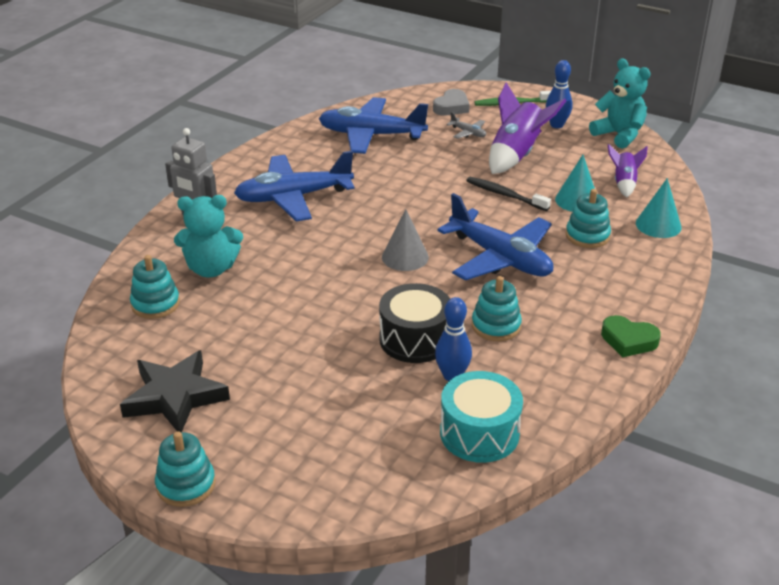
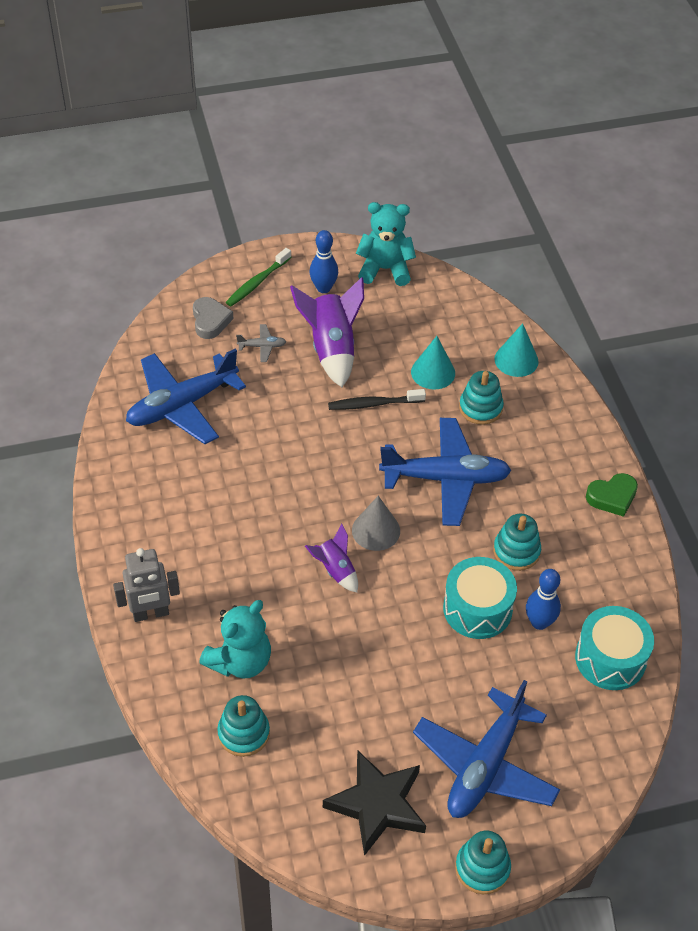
camera: 45 degrees left, 15 degrees up
blue plane [234,151,355,221] -> blue plane moved to [413,680,560,818]
black drum [379,283,450,363] -> turquoise drum [443,557,517,639]
purple rocket [608,144,648,197] -> purple rocket moved to [305,523,358,593]

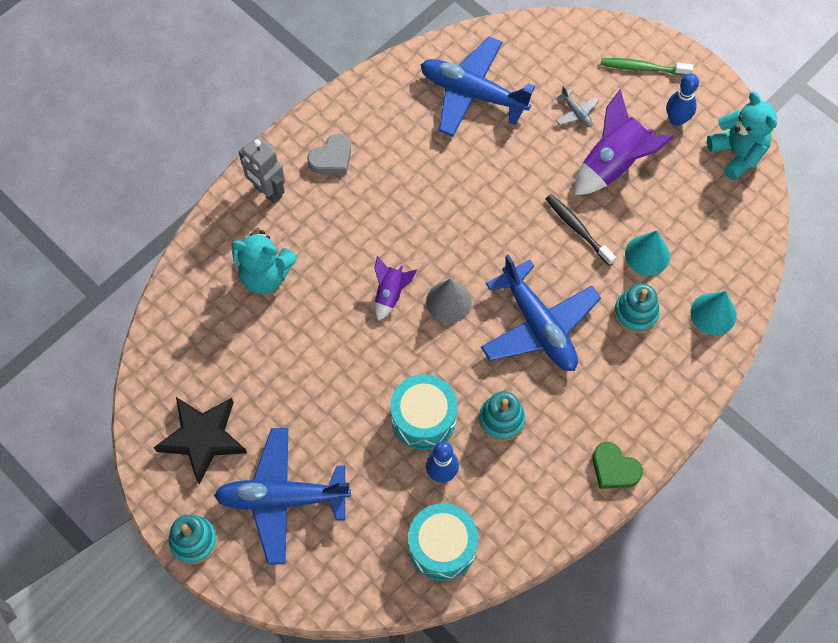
camera: 60 degrees right, 15 degrees up
grey heart [193,297,234,339] -> grey heart moved to [307,134,351,174]
turquoise stacking toy [217,695,270,757] -> none

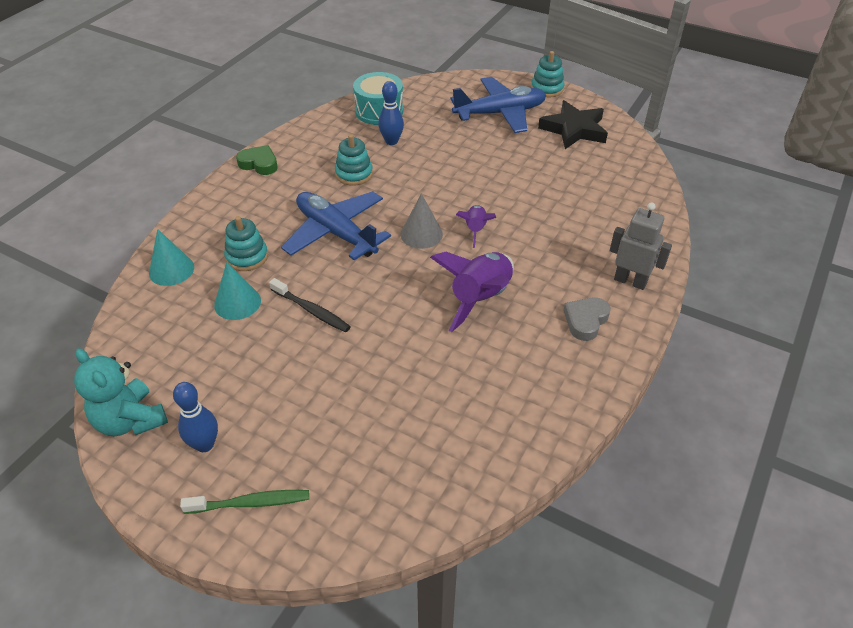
camera: 165 degrees right, 20 degrees down
turquoise teddy bear [231,230,297,294] -> none
turquoise drum [390,374,457,450] -> none
blue plane [421,37,535,137] -> none
grey plane [556,86,599,127] -> none
purple rocket [574,89,674,195] -> purple rocket moved to [430,252,514,332]

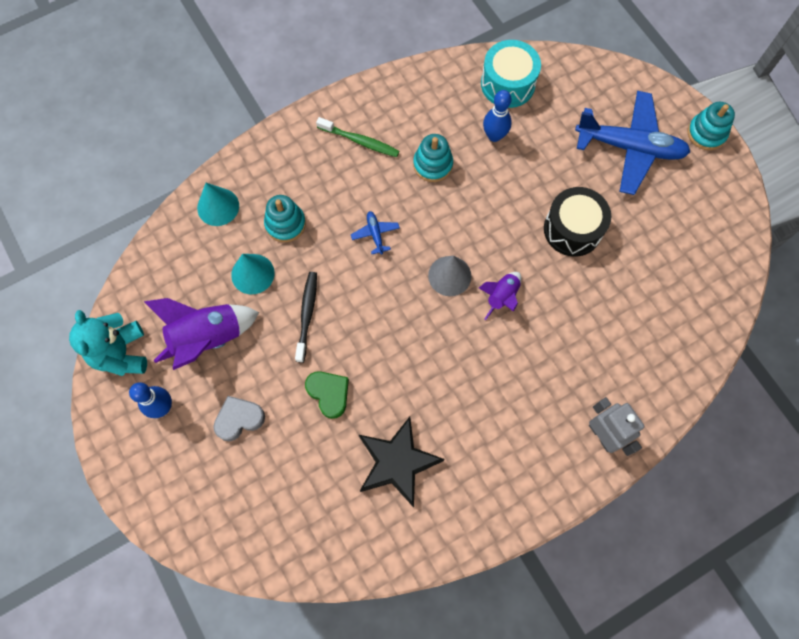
camera: 30 degrees right, 25 degrees up
green toothbrush [180,490,309,514] -> green toothbrush moved to [316,117,399,157]
green heart [236,145,278,175] -> green heart moved to [305,371,349,419]
black toothbrush [269,278,351,332] -> black toothbrush turned 150 degrees counterclockwise [295,272,317,363]
blue plane [281,191,391,260] -> blue plane [351,211,400,255], size x0.41
purple rocket [430,252,514,332] -> purple rocket moved to [144,298,259,370]
black star [538,100,608,149] -> black star moved to [359,417,444,507]
grey heart [563,298,611,341] -> grey heart moved to [213,396,265,441]
none -> black drum [544,187,611,257]

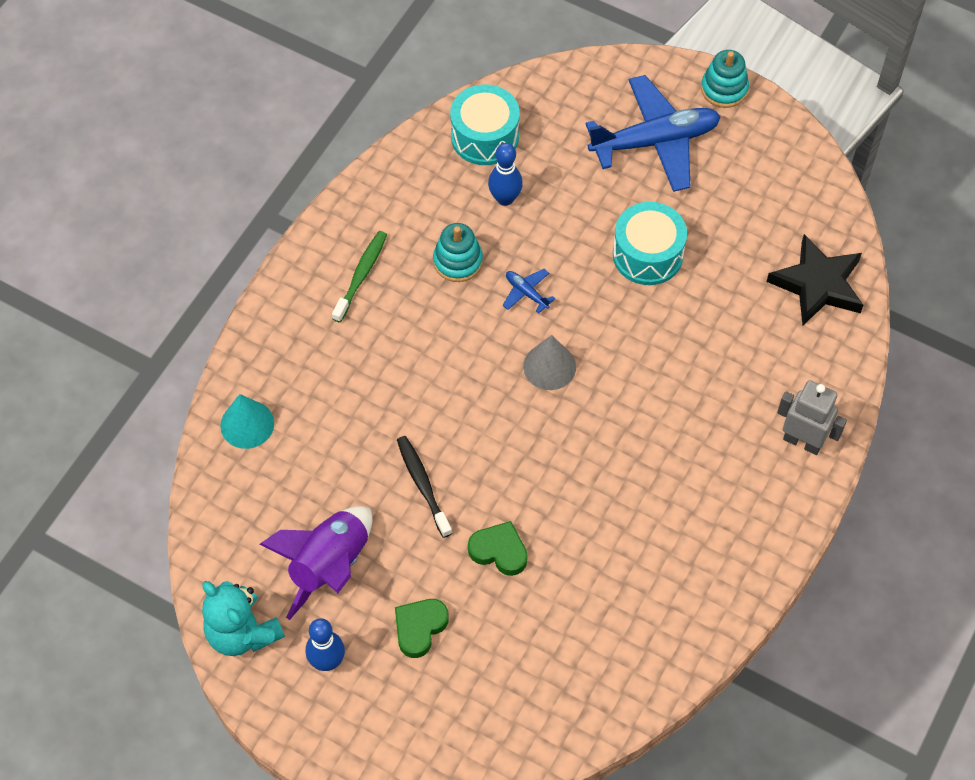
camera: 30 degrees left, 10 degrees down
grey heart [213,396,265,441] -> green heart [395,599,449,658]
turquoise cone [231,254,275,294] -> none
turquoise stacking toy [264,195,306,242] -> none
green toothbrush [316,117,399,157] -> green toothbrush turned 60 degrees counterclockwise [332,231,387,322]
blue plane [351,211,400,255] -> blue plane moved to [502,269,555,314]
black star [359,417,444,507] -> black star moved to [767,234,863,326]
purple rocket [479,272,521,320] -> none
black drum [544,187,611,257] -> turquoise drum [613,202,687,285]

